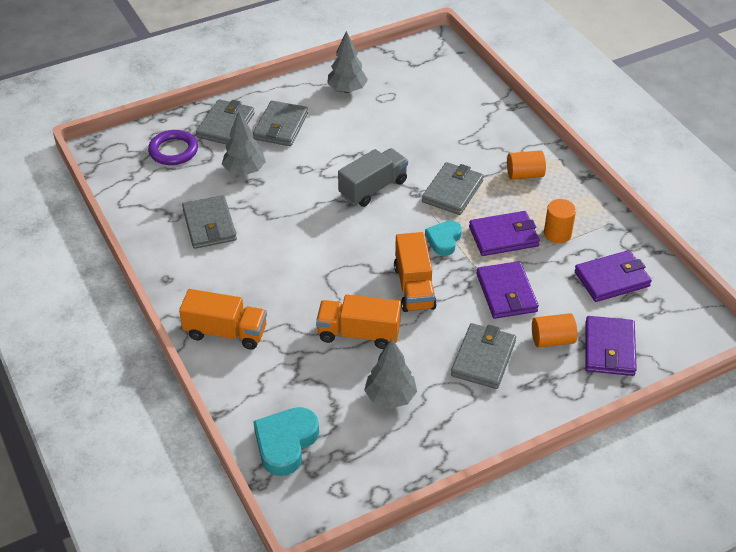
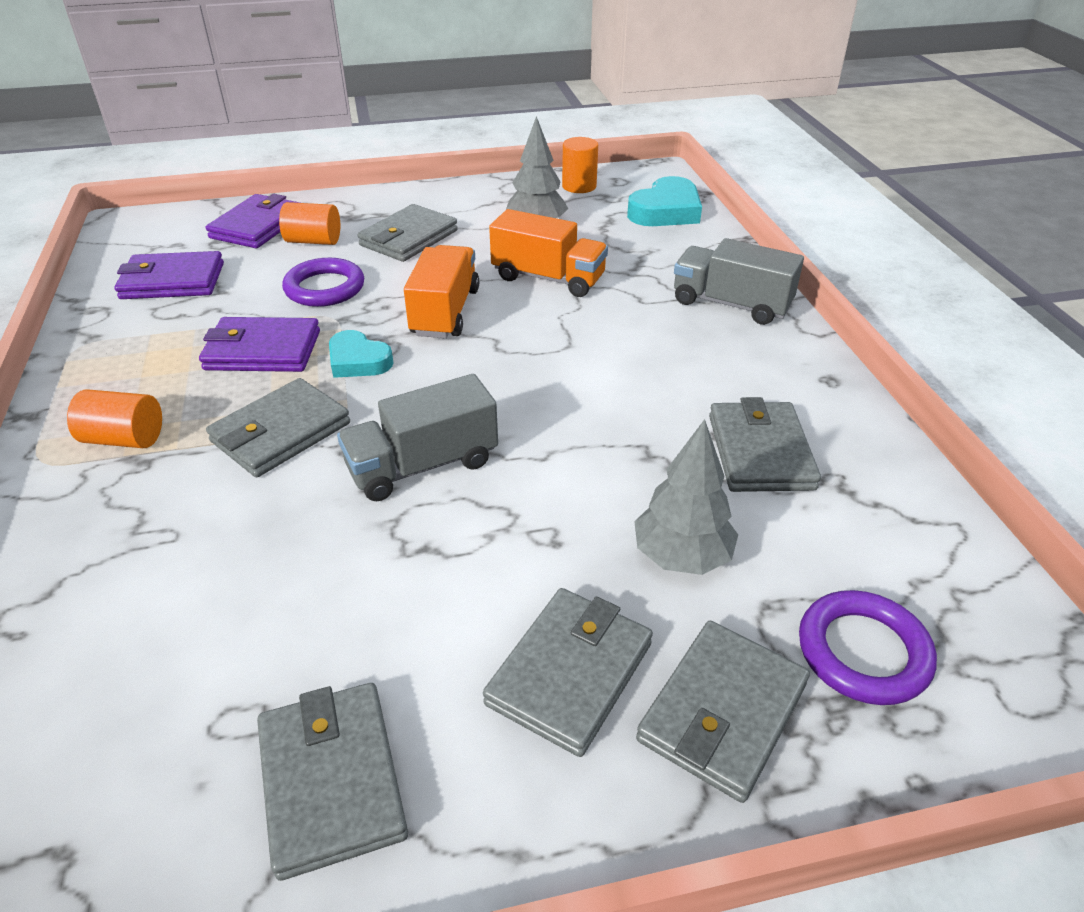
camera: 165 degrees left, 5 degrees down
orange truck [179,289,267,350] -> grey truck [674,238,804,325]
grey tree [327,31,368,93] -> grey wallet [257,683,408,881]
turquoise heart [425,221,462,256] -> turquoise heart turned 90 degrees clockwise [329,330,393,378]
purple wallet [477,261,539,319] -> purple ring [282,258,364,307]
orange cylinder [544,199,576,243] -> orange cylinder moved to [562,137,598,193]

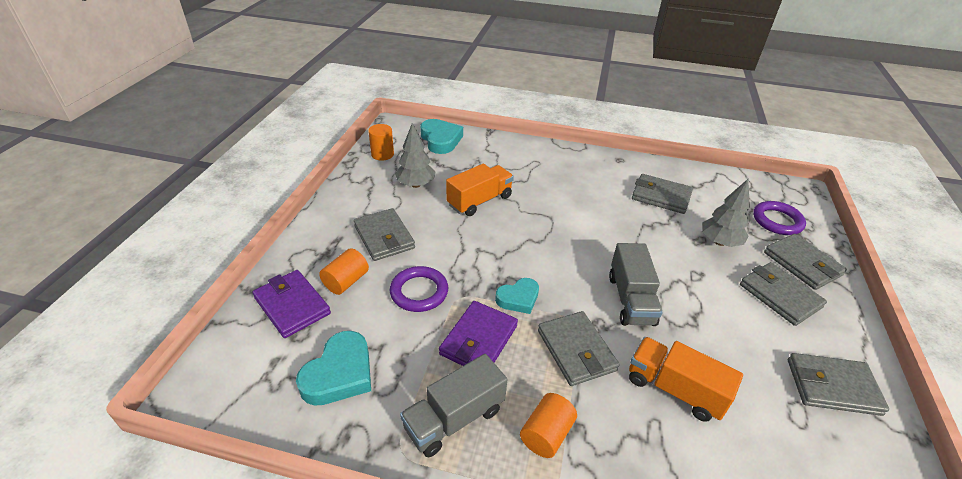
camera: 65 degrees left, 0 degrees up
purple wallet [114,251,224,299] -> turquoise heart [296,331,371,406]
orange truck [404,245,479,338] -> orange truck moved to [629,337,743,422]
grey truck [674,238,804,325] -> grey truck moved to [400,354,507,457]

